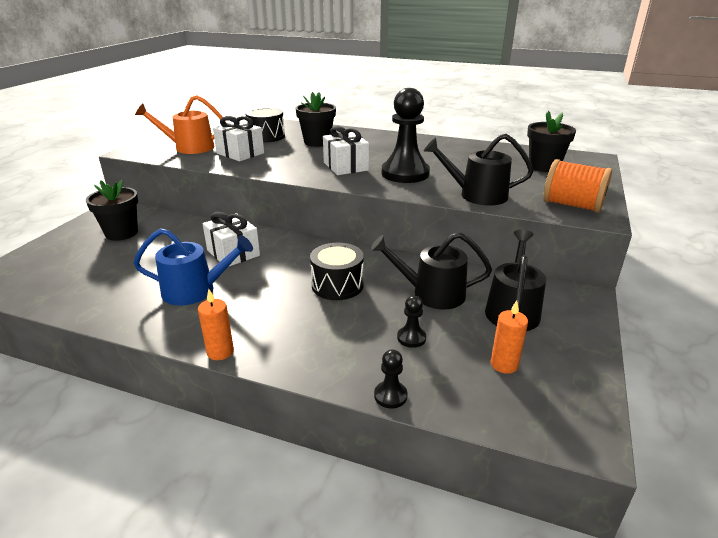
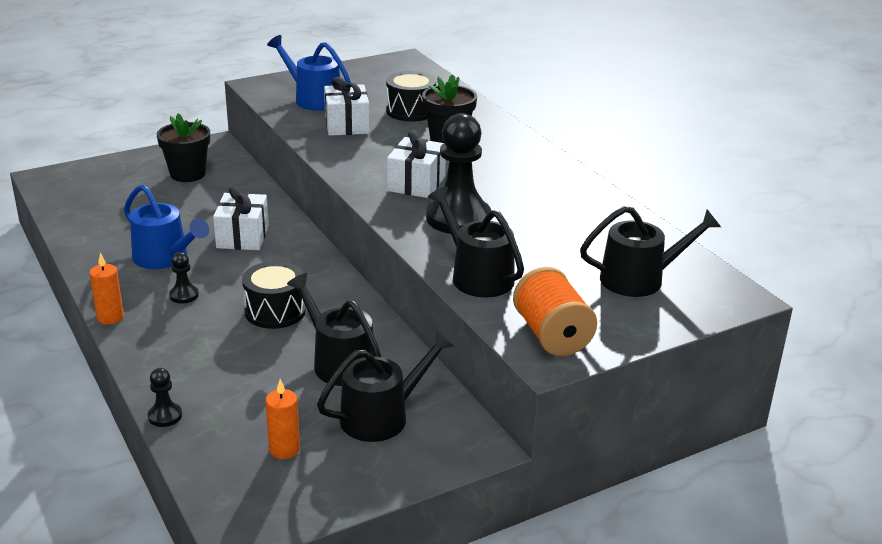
camera: 40 degrees right, 0 degrees up
orange watering can [135,95,226,154] -> blue watering can [267,35,351,111]
black pawn [397,296,426,348] -> black pawn moved to [169,252,199,304]
black flower pot [527,111,576,172] -> black watering can [580,206,721,297]

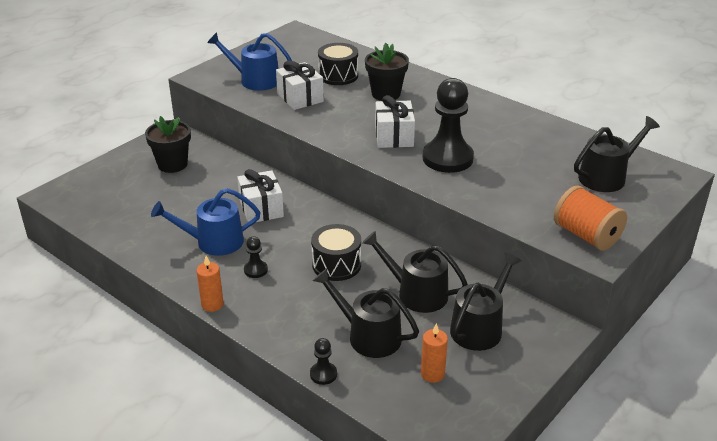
camera: 20 degrees left, 5 degrees up
blue watering can [124,184,209,269] -> blue watering can turned 150 degrees clockwise [151,188,260,256]
black watering can [428,187,524,297] -> black watering can moved to [313,268,419,358]

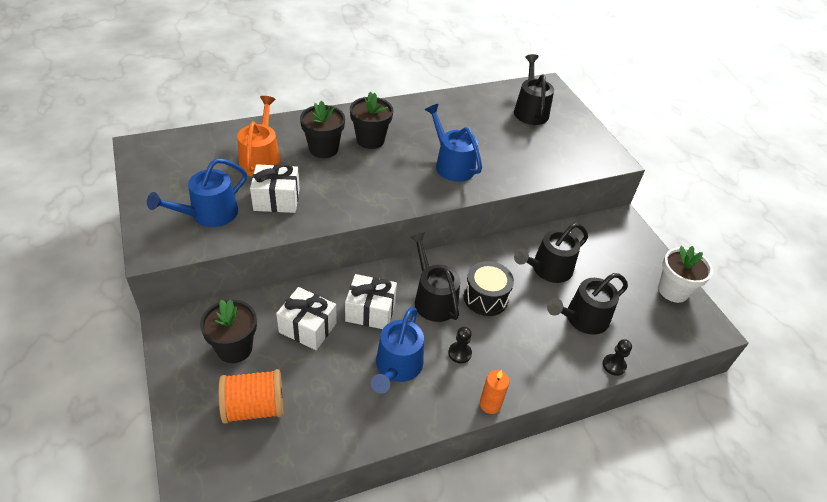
camera: 65 degrees left, 10 degrees up
black drum [318,43,358,85] -> orange watering can [237,96,281,177]
white gift [375,95,415,148] -> white gift moved to [276,287,337,350]
orange candle [421,323,448,383] -> none
black pawn [423,78,474,173] -> blue watering can [425,104,482,182]
black watering can [450,252,522,351] -> black watering can moved to [410,232,460,322]
orange spool [554,186,627,251] -> orange spool moved to [218,369,283,424]
none -> black flower pot [350,92,393,149]
none -> white flower pot [658,246,713,303]

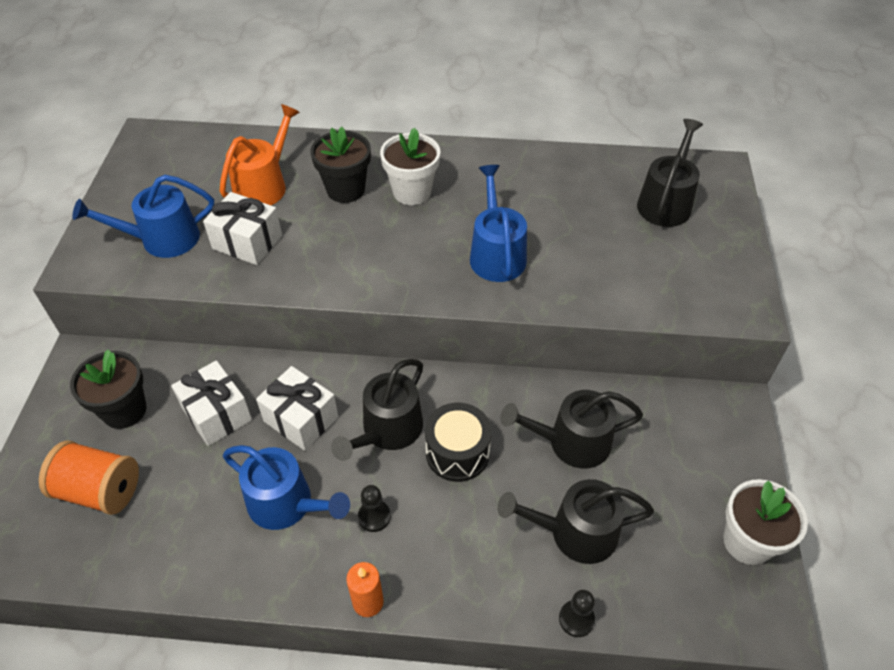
camera: 30 degrees right, 5 degrees up
black flower pot [350,92,393,149] -> white flower pot [380,127,440,205]
blue watering can [371,307,424,394] -> blue watering can turned 105 degrees counterclockwise [223,445,350,530]
black watering can [410,232,460,322] -> black watering can turned 150 degrees counterclockwise [331,359,423,461]

